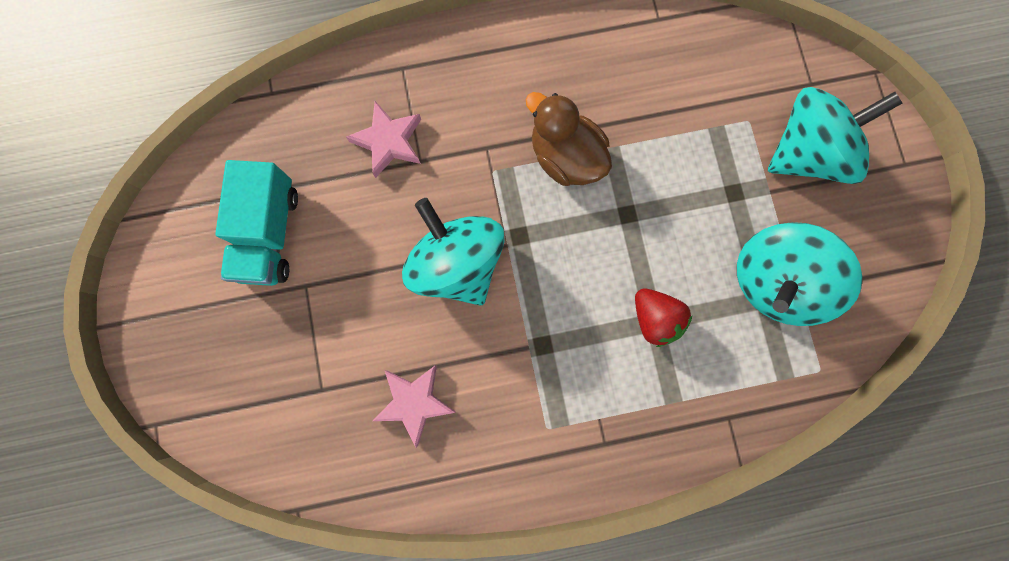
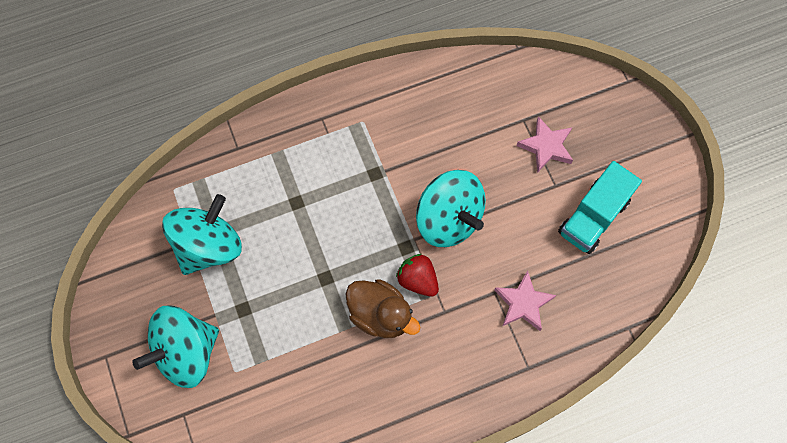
camera: 170 degrees right, 10 degrees down
turquoise truck [215,160,298,286] -> turquoise truck turned 135 degrees counterclockwise [558,161,642,254]
pink star [373,365,456,448] -> pink star moved to [516,116,573,173]
red strawberry [635,288,692,347] -> red strawberry moved to [396,254,439,297]

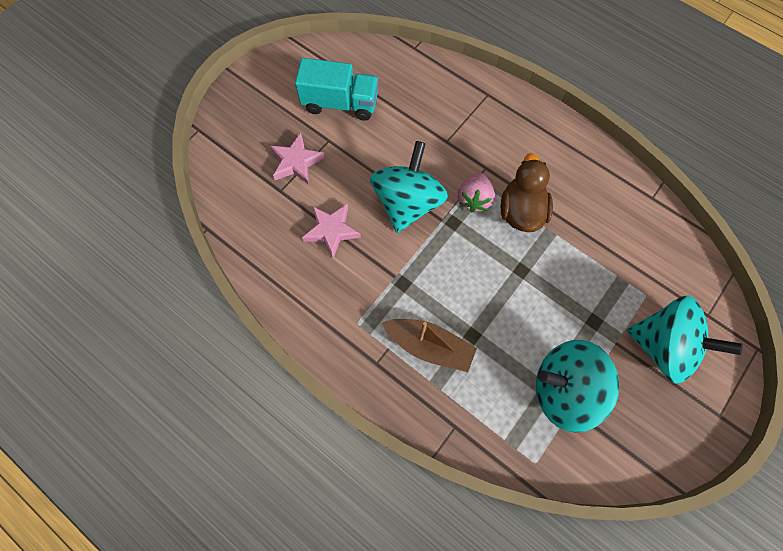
camera: 120 degrees left, 0 degrees up
red strawberry [396,254,439,297] -> pink strawberry [458,173,495,212]
pink star [494,270,556,331] -> pink star moved to [302,203,361,258]
none -> brown boat [382,319,477,372]

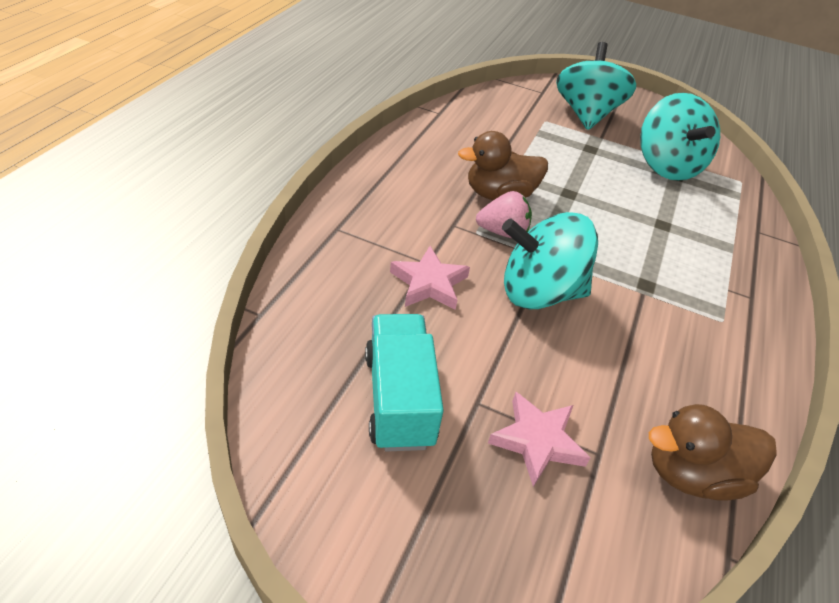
camera: 110 degrees left, 25 degrees down
pink star [302,203,361,258] -> pink star moved to [390,246,470,310]
brown boat [382,319,477,372] -> none
none -> brown duck [649,404,777,501]

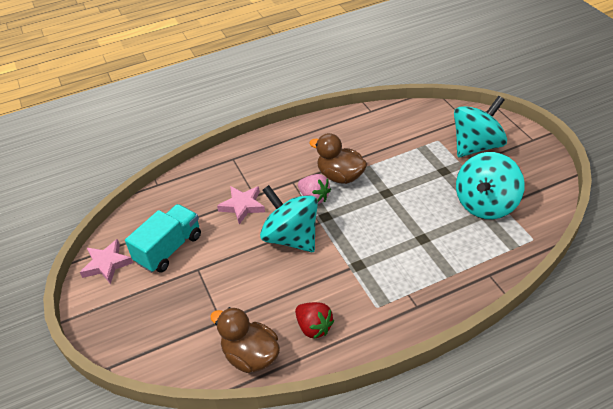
camera: 50 degrees right, 0 degrees up
pink star [488,392,590,487] -> pink star moved to [80,239,133,284]
none -> red strawberry [295,302,334,339]

